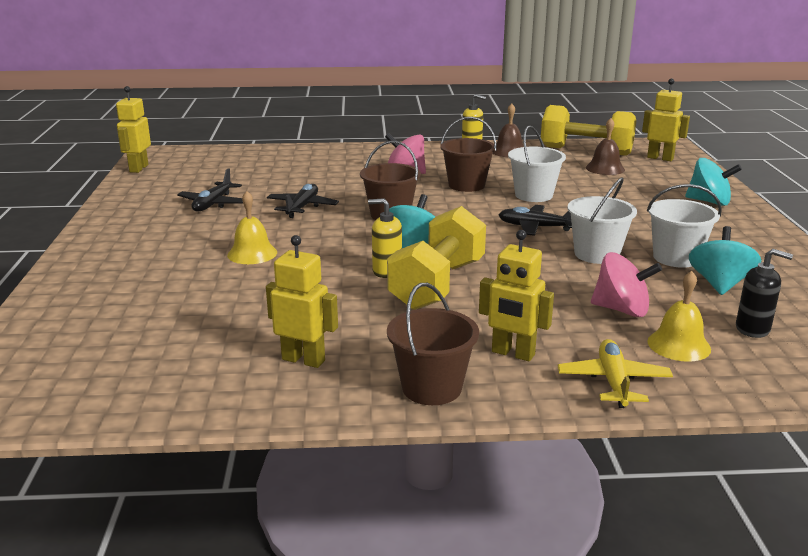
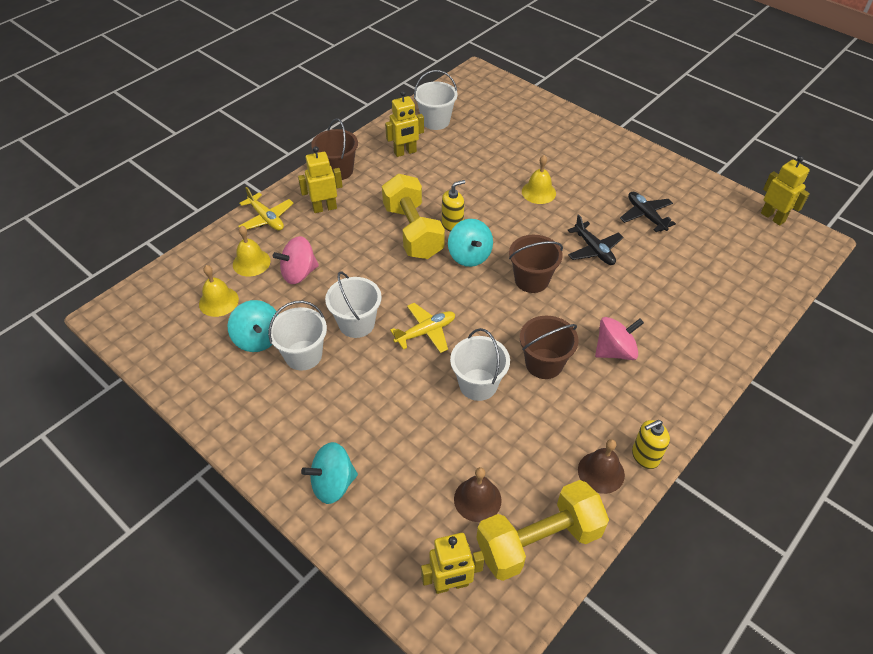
camera: 135 degrees right, 25 degrees up
black plane [499,205,572,236] -> yellow plane [390,303,455,353]
black soap dispenser [736,249,793,338] -> yellow bell [199,265,239,317]
none -> white bucket [414,70,458,130]

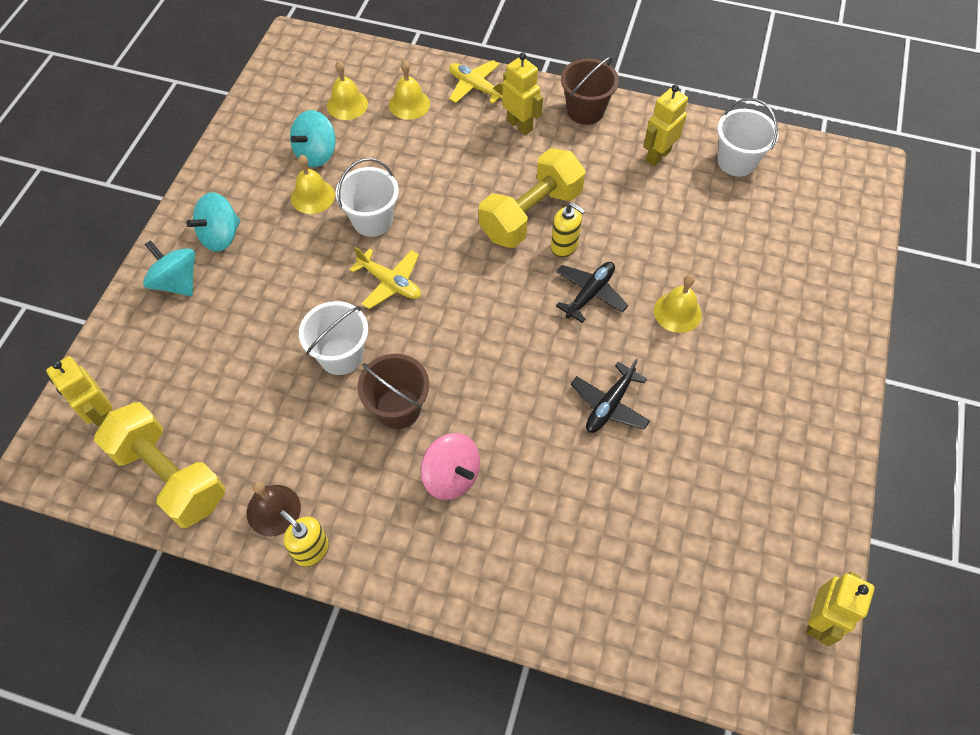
camera: 65 degrees right, 10 degrees up
yellow plane [238,187,293,231] -> yellow plane turned 105 degrees clockwise [449,60,503,104]
white bucket [268,300,327,371] -> yellow bell [291,155,335,214]
pink spinning top [273,236,319,284] -> none
yellow robot [385,91,424,157] -> yellow robot turned 90 degrees clockwise [643,84,688,166]
turquoise spinning top [448,219,493,267] -> turquoise spinning top moved to [186,192,241,252]
brown bell [454,467,502,522] -> none
brown bucket [509,235,563,293] -> none
black plane [620,192,676,232] -> black plane moved to [556,262,628,323]

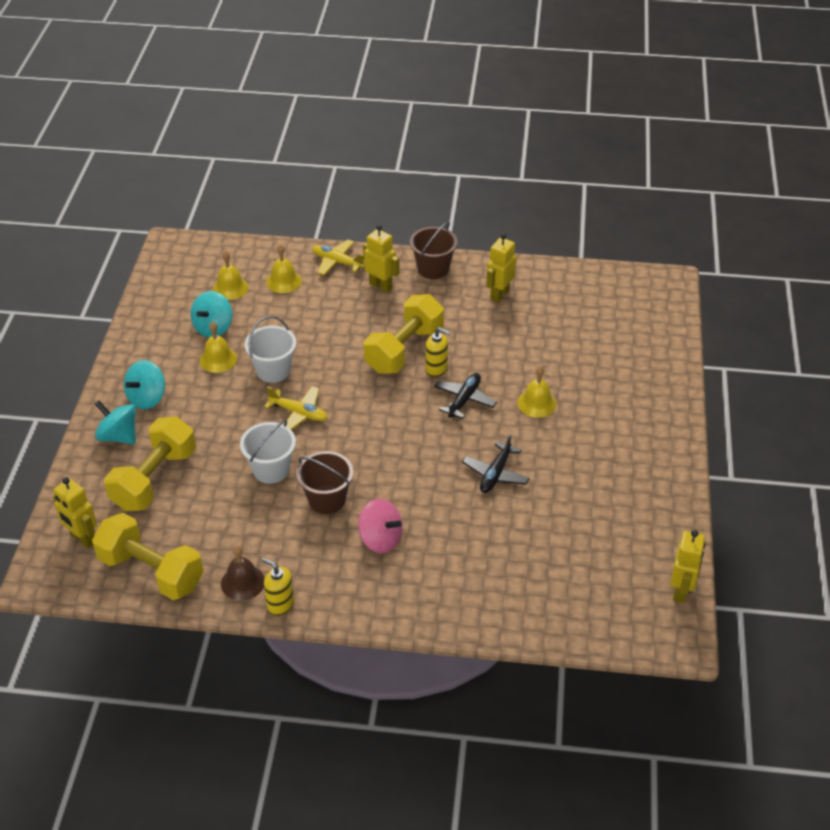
camera: 10 degrees left, 15 degrees down
white bucket [717,98,778,177] -> none
none -> yellow dumbbell [104,416,196,511]

